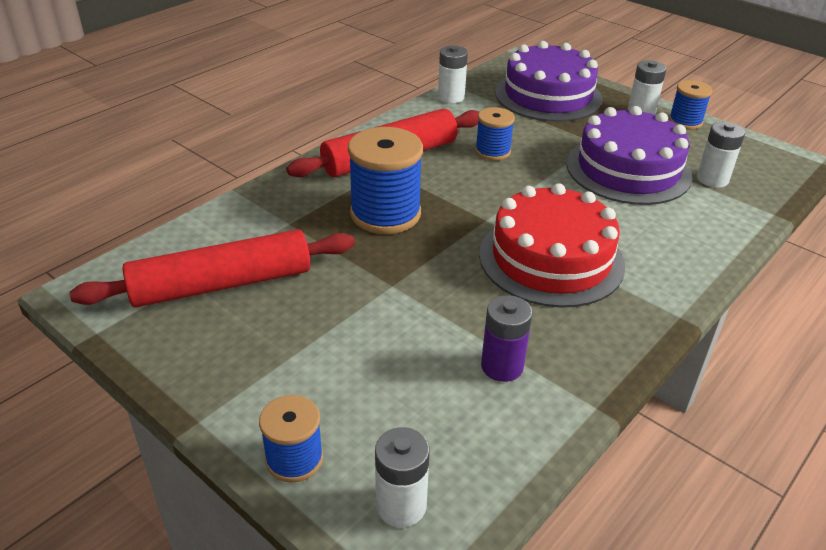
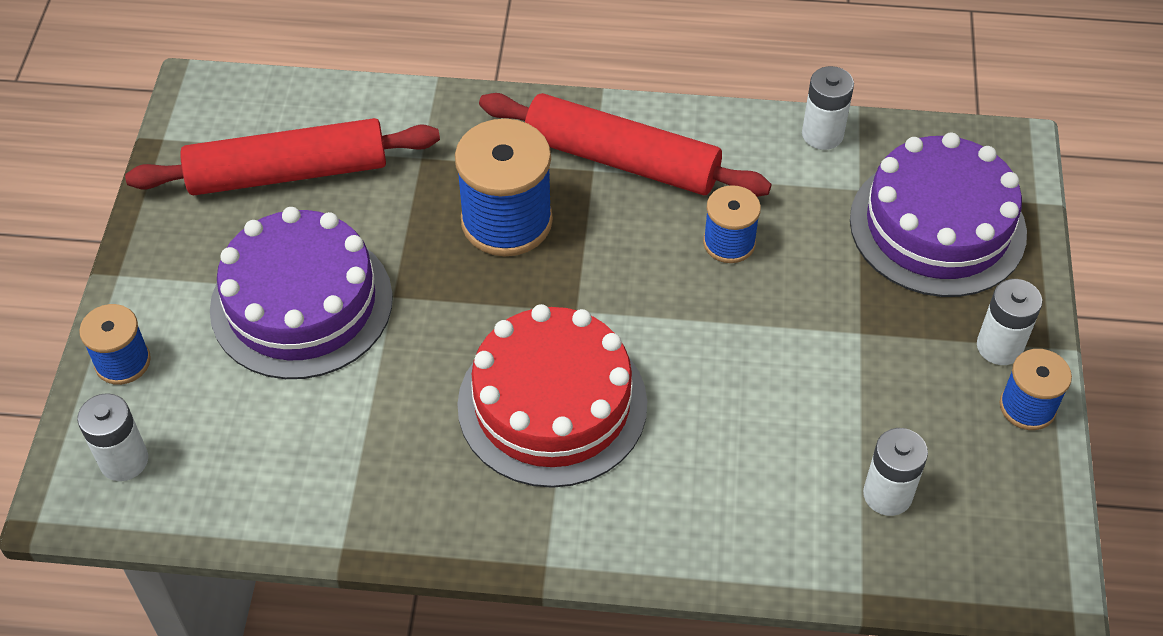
camera: 55 degrees right, 15 degrees up
red rolling pin [69,229,355,307] -> red rolling pin turned 45 degrees counterclockwise [125,118,440,195]
purple battery [481,295,532,382] -> none
purple cake [566,106,692,205] -> purple cake moved to [210,207,393,379]

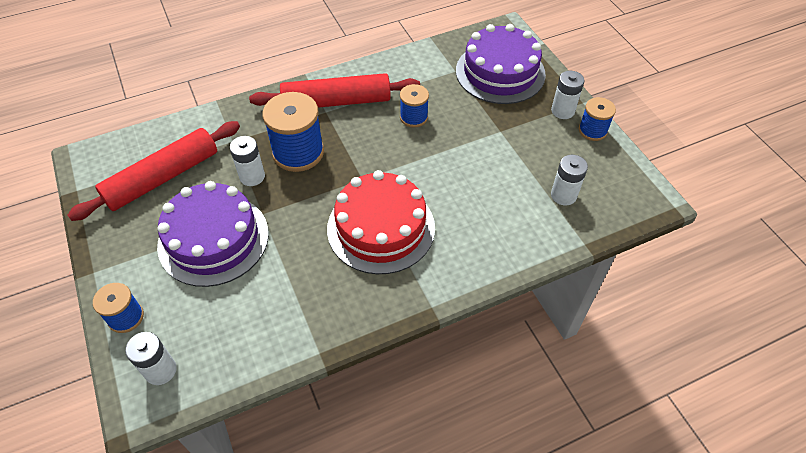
camera: 30 degrees left, 0 degrees up
white battery [802,66,854,150] -> white battery moved to [230,136,265,186]

